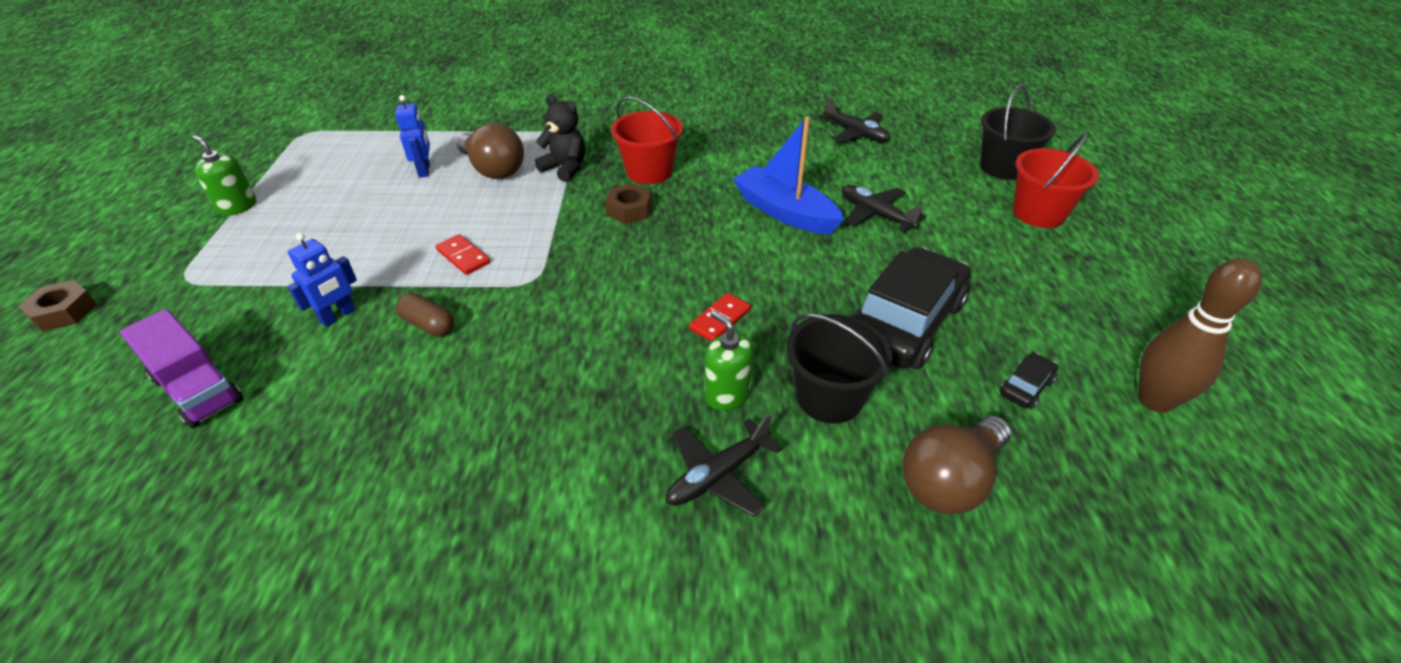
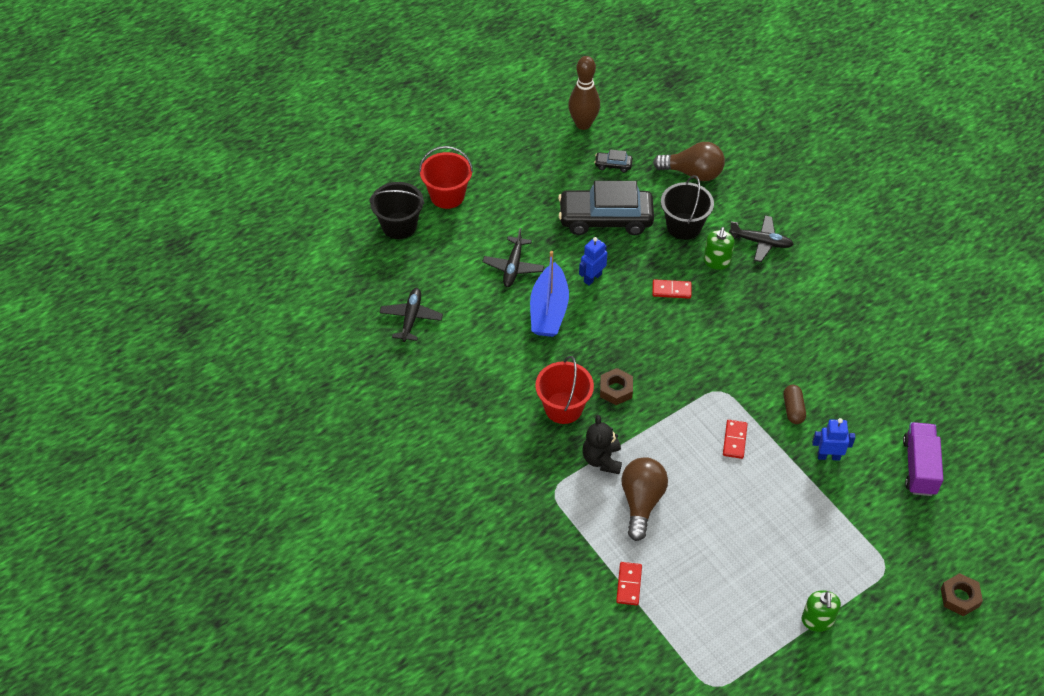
camera: 125 degrees left, 10 degrees up
blue robot [395,95,430,178] -> blue robot moved to [579,237,607,285]
none -> red domino [616,562,642,605]

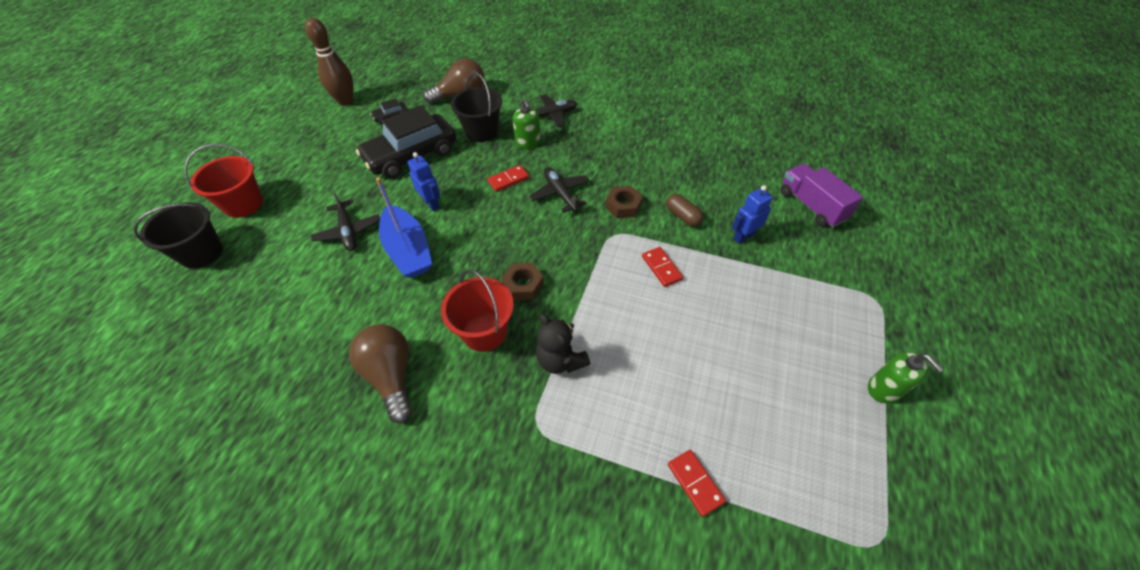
camera: 35 degrees left, 0 degrees up
black plane [379,288,443,342] -> black plane moved to [529,167,589,213]
blue robot [579,237,607,285] -> blue robot turned 135 degrees clockwise [408,152,440,211]
brown light bulb [621,457,668,541] -> brown light bulb moved to [349,324,412,423]
brown nut [941,573,983,616] -> brown nut moved to [606,186,643,218]

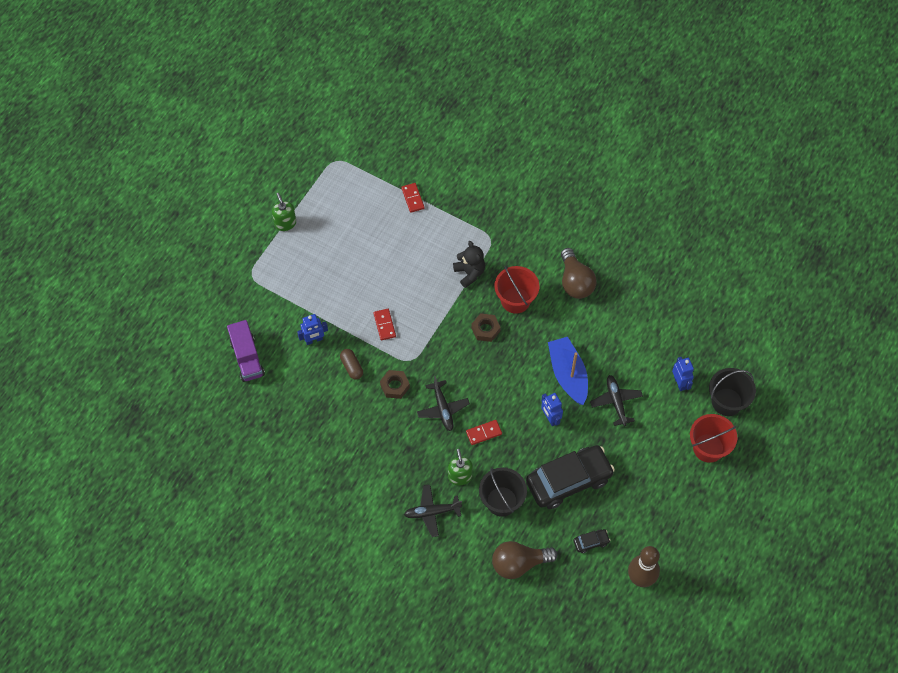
camera: 170 degrees left, 10 degrees up
none -> blue robot [672,357,694,391]

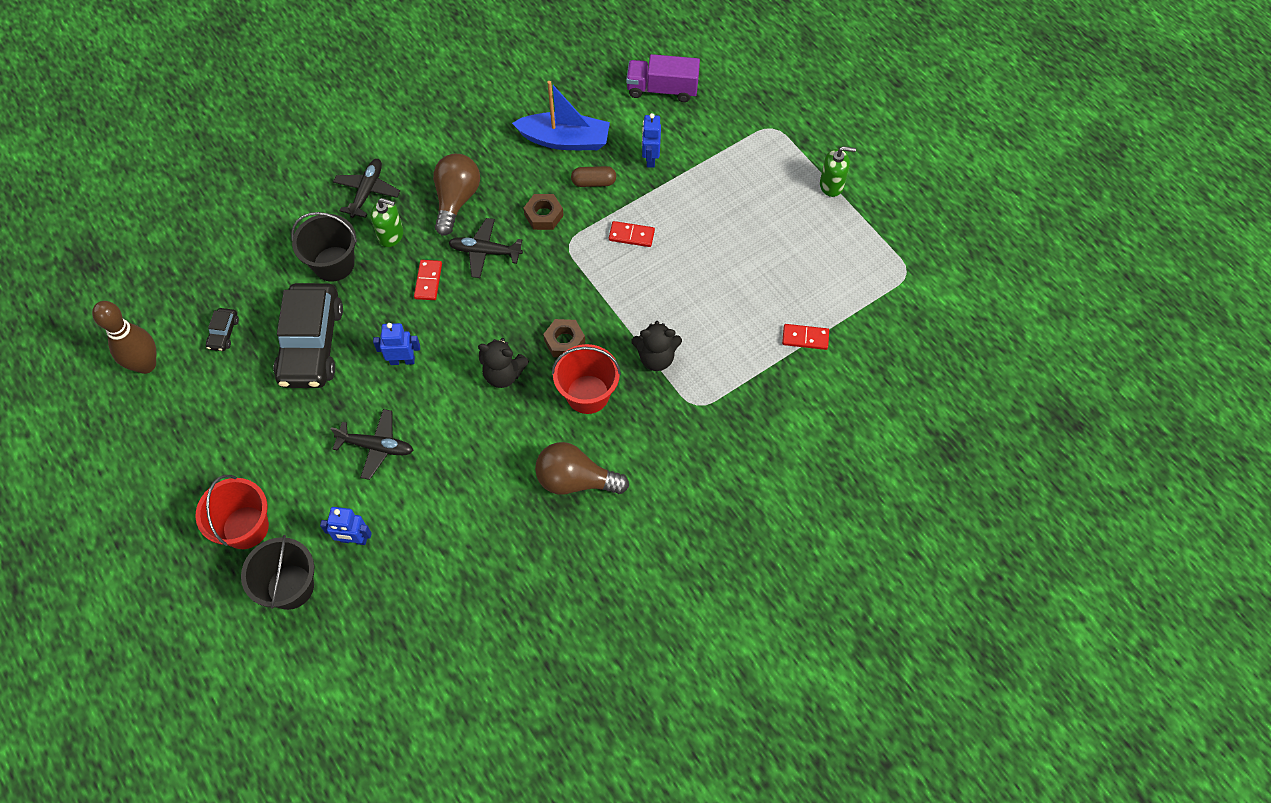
camera: 115 degrees right, 0 degrees up
brown light bulb [492,541,558,579] -> brown light bulb moved to [433,154,480,235]
blue boat [548,337,588,405] -> blue boat moved to [512,81,610,150]
none -> black teddy bear [478,338,529,388]

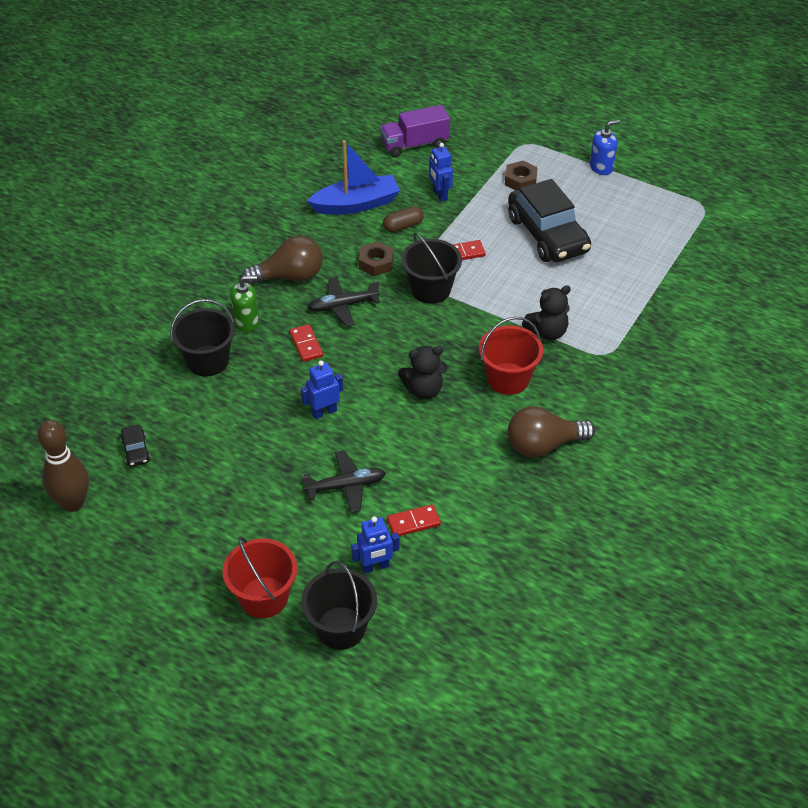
camera: 25 degrees left, 15 degrees down
black car [273,283,343,388] -> black car moved to [508,179,591,262]
black plane [333,159,400,218] -> none
brown light bulb [433,154,480,235] -> brown light bulb turned 90 degrees clockwise [242,236,323,285]
brown nut [543,319,585,357] -> brown nut moved to [505,161,538,190]
red domino [782,324,829,350] -> red domino moved to [387,504,441,536]
green soap dispenser [820,146,856,197] -> blue soap dispenser [590,120,620,175]
none -> black bucket [401,233,462,304]

